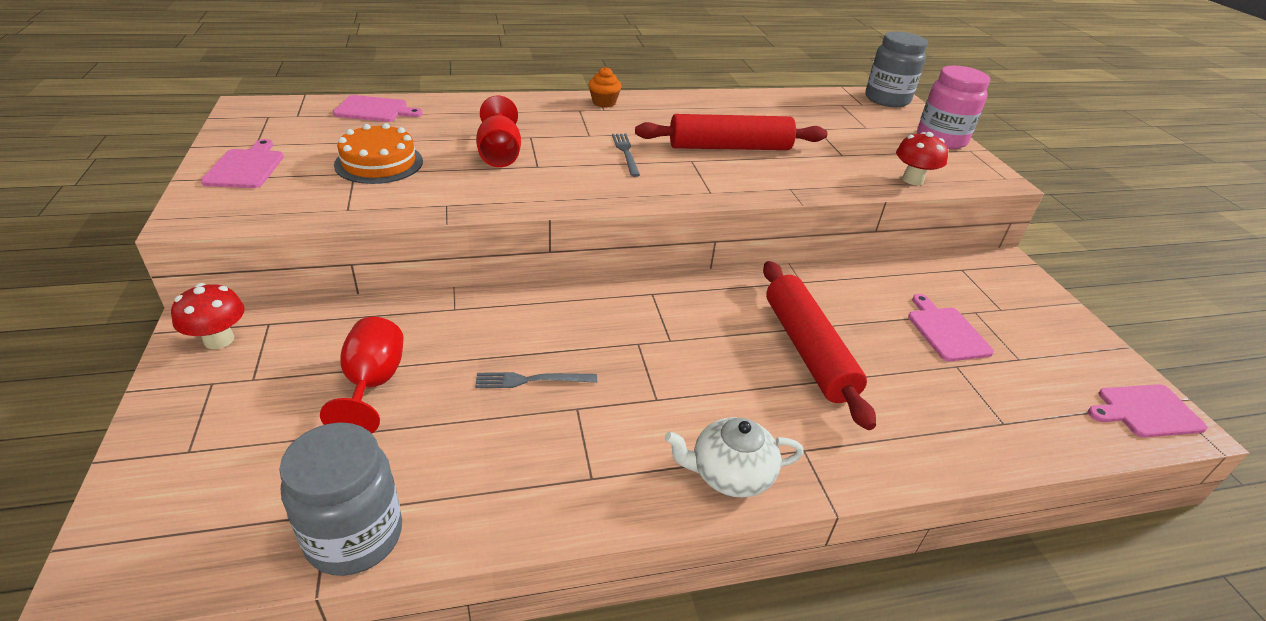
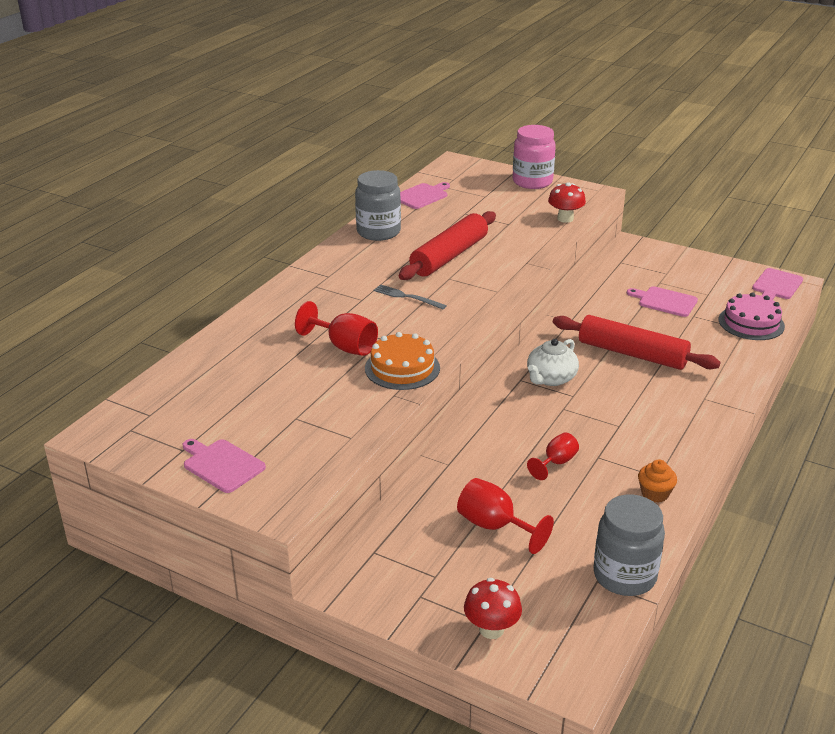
camera: 45 degrees left, 5 degrees down
red mushroom [171,283,245,349] -> red mushroom moved to [464,578,522,639]
pink cutting board [333,95,423,122] -> pink cutting board moved to [400,182,450,209]
orange cake [334,123,423,184] -> orange cake moved to [365,332,440,390]
grey fork [475,372,597,388] -> red goblet [527,433,579,480]
orange cupcake [588,67,622,107] -> orange cupcake moved to [638,460,677,503]
white teapot [665,417,804,498] -> white teapot moved to [527,339,579,386]
grey jar [865,32,928,107] -> grey jar moved to [355,170,401,241]
none -> pink cake [718,292,785,340]

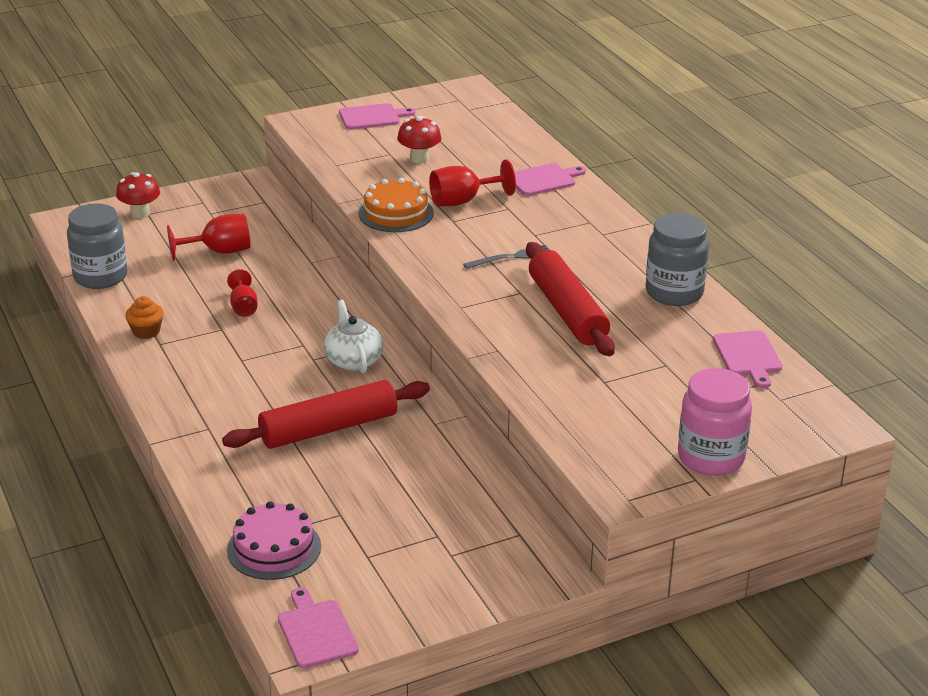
camera: 125 degrees right, 0 degrees up
red mushroom [548,182,586,223] -> red mushroom moved to [397,116,442,163]
pink cutting board [627,286,698,317] -> pink cutting board moved to [514,163,586,196]

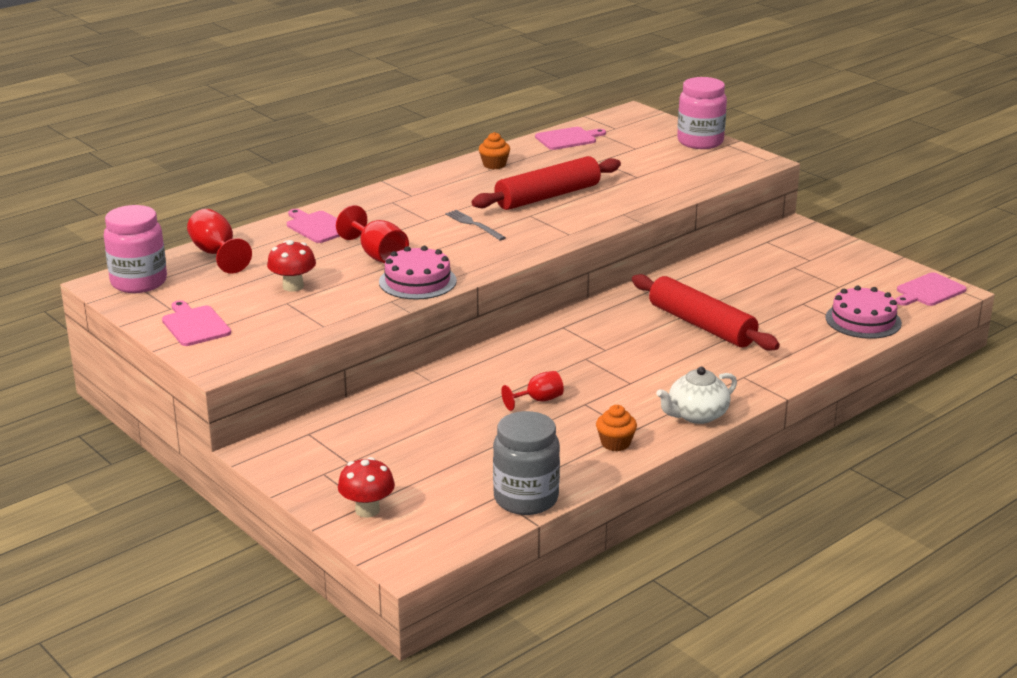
camera: 105 degrees left, 5 degrees down
red goblet [167,214,250,261] -> red goblet moved to [187,209,252,273]
white teapot [324,300,384,373] -> white teapot moved to [656,367,737,424]
orange cake [359,178,434,232] -> pink cake [379,246,457,299]
grey jar [646,213,709,306] -> orange cupcake [479,132,510,169]
none -> pink jar [104,205,167,293]

